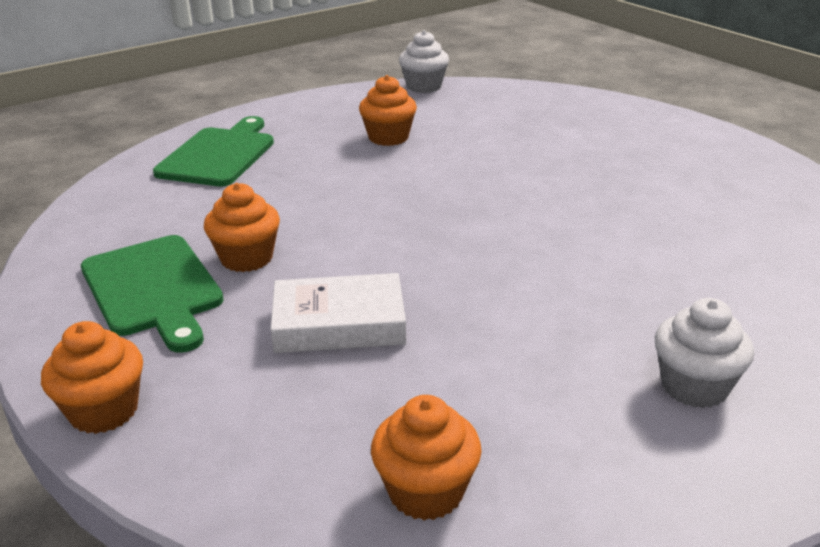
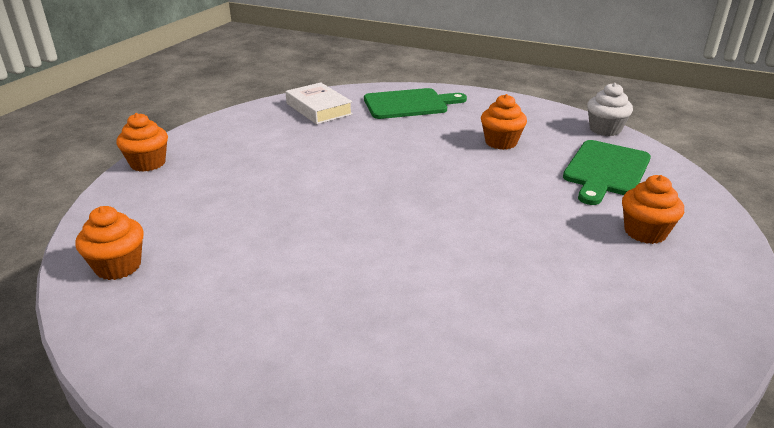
camera: 60 degrees right, 0 degrees up
green cutting board [81,235,224,353] -> green cutting board moved to [563,140,651,205]
orange cupcake [204,183,280,272] -> orange cupcake moved to [622,175,684,244]
white book [271,273,406,353] -> white book moved to [285,82,353,124]
white cupcake [655,298,754,408] -> none

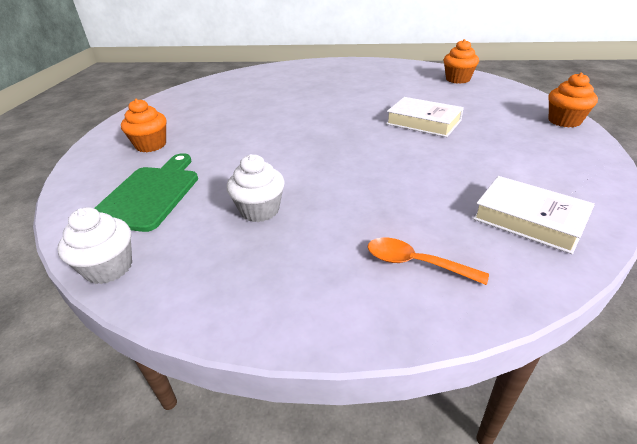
camera: 165 degrees right, 5 degrees up
green cutting board [364,88,467,119] -> orange spoon [368,238,489,285]
orange cupcake [481,94,527,150] -> white cupcake [227,154,285,222]
none -> white book [386,97,464,137]

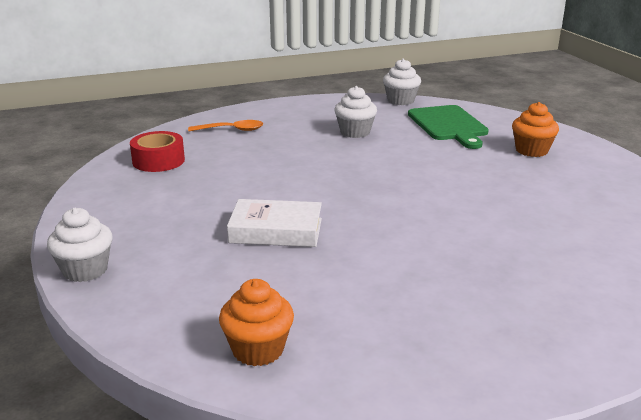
camera: 150 degrees right, 10 degrees down
white book [473,176,595,254] -> red tape [130,131,185,172]
orange cupcake [549,73,598,127] -> white cupcake [47,208,113,282]

